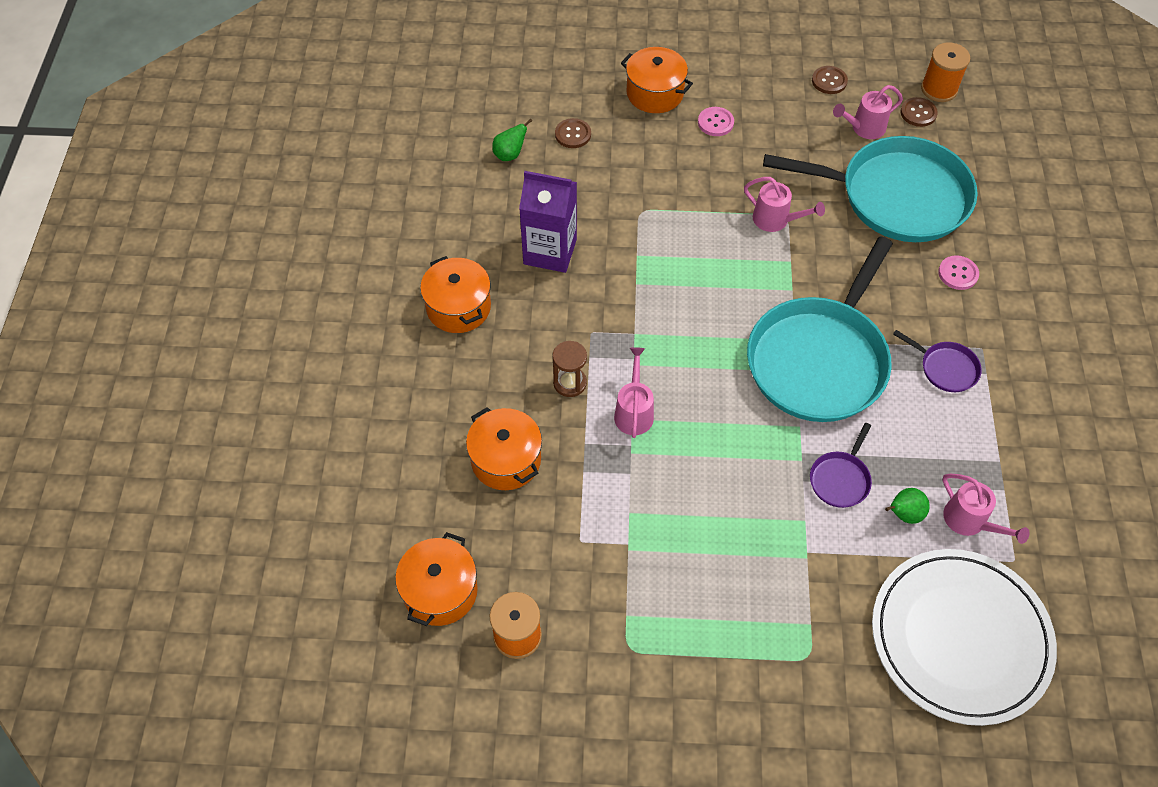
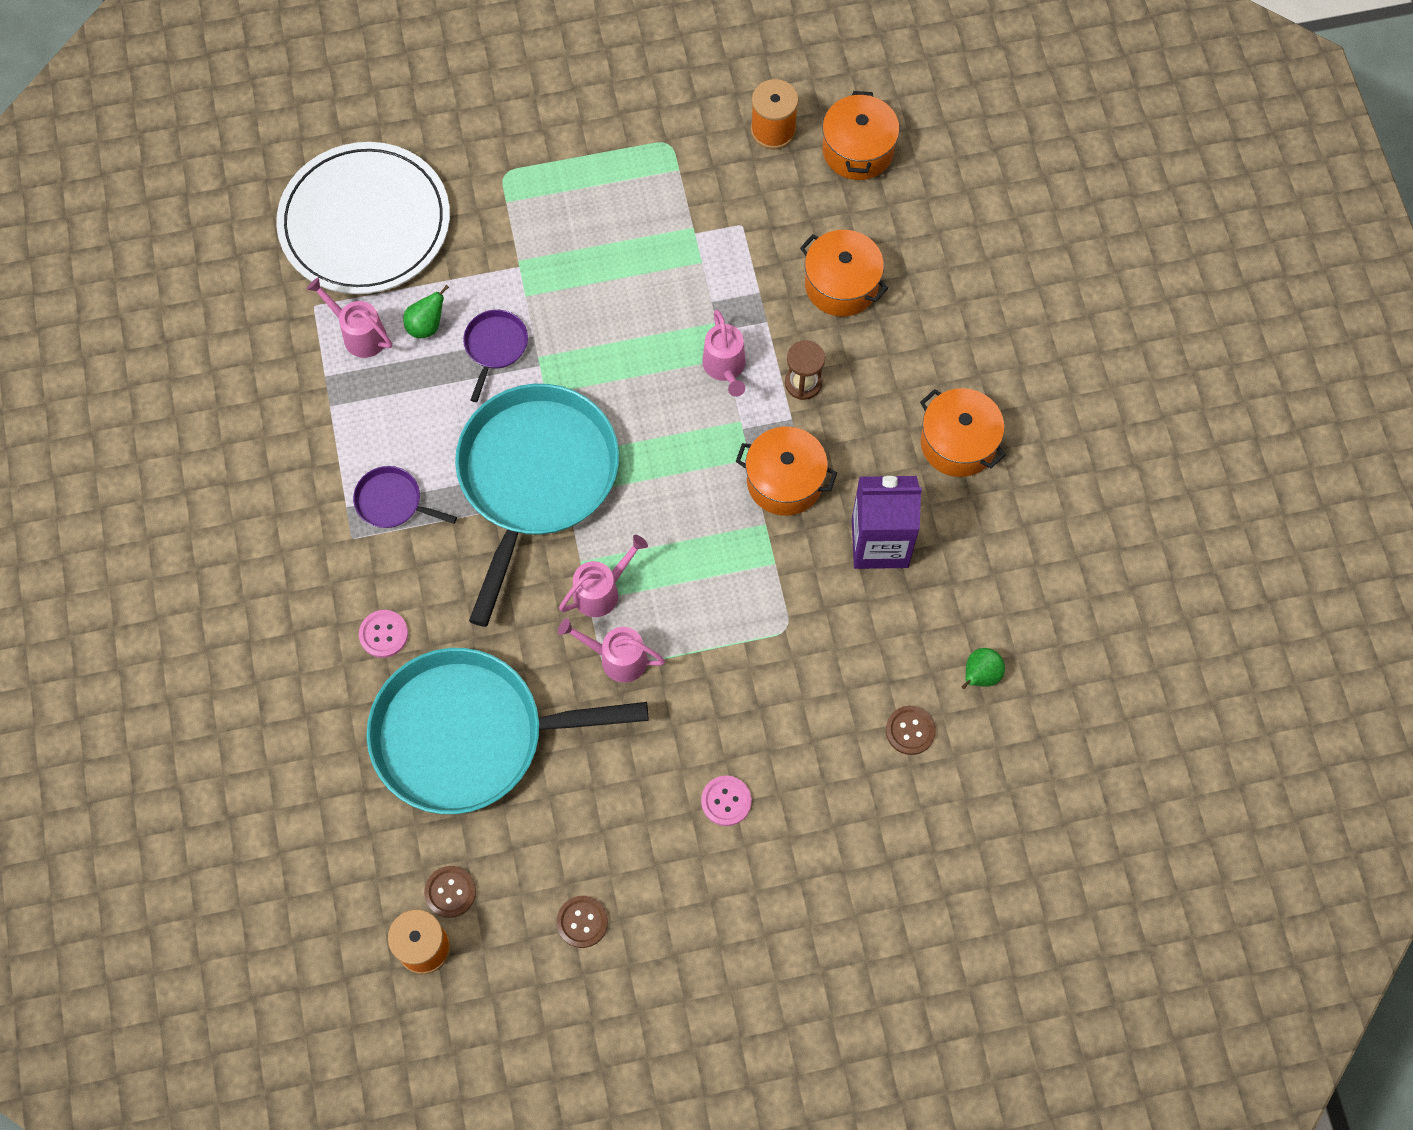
camera: 165 degrees right, 10 degrees up
orange pot [621,47,693,113] -> orange pot moved to [736,427,837,516]
pink watering can [833,85,903,139] -> pink watering can moved to [559,535,648,617]

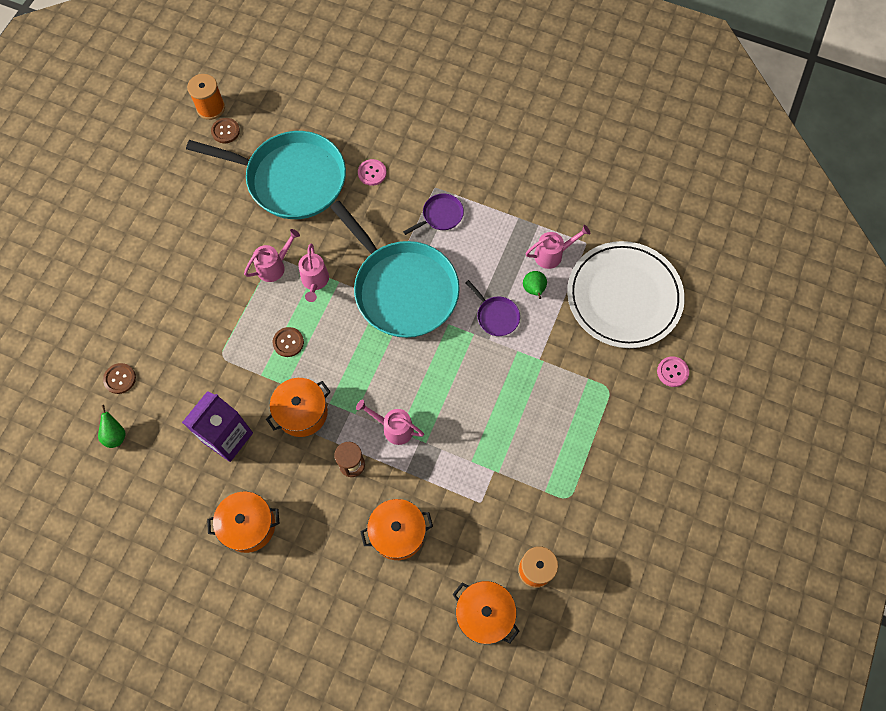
camera: 125 degrees right, 0 degrees up
turquoise pan [366,648,648,814] -> turquoise pan turned 75 degrees clockwise [186,131,346,219]
brown button [556,896,608,948] -> brown button moved to [273,327,304,357]
pink button [701,776,752,826] -> pink button moved to [657,356,689,387]

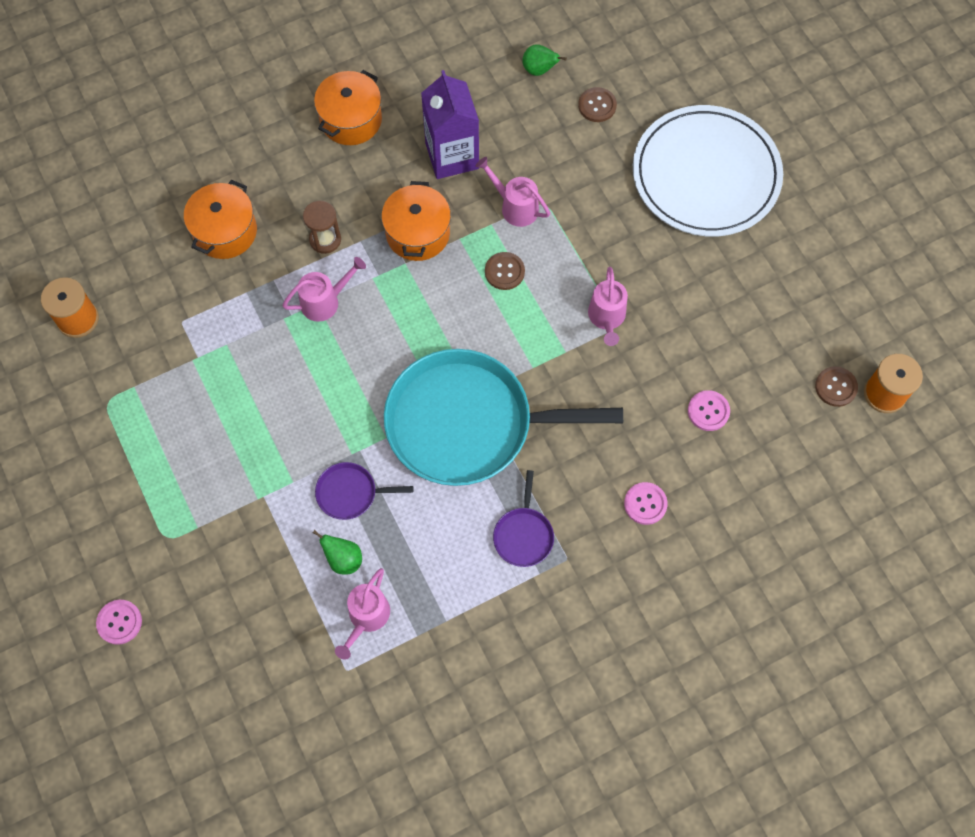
camera: 130 degrees right, 0 degrees up
turquoise pan [186,131,346,219] -> pink button [688,390,730,431]
pink watering can [298,244,329,302] -> pink watering can moved to [476,157,550,227]
orange pot [452,581,519,644] -> none
white plate [567,241,685,348] -> white plate moved to [633,105,783,237]

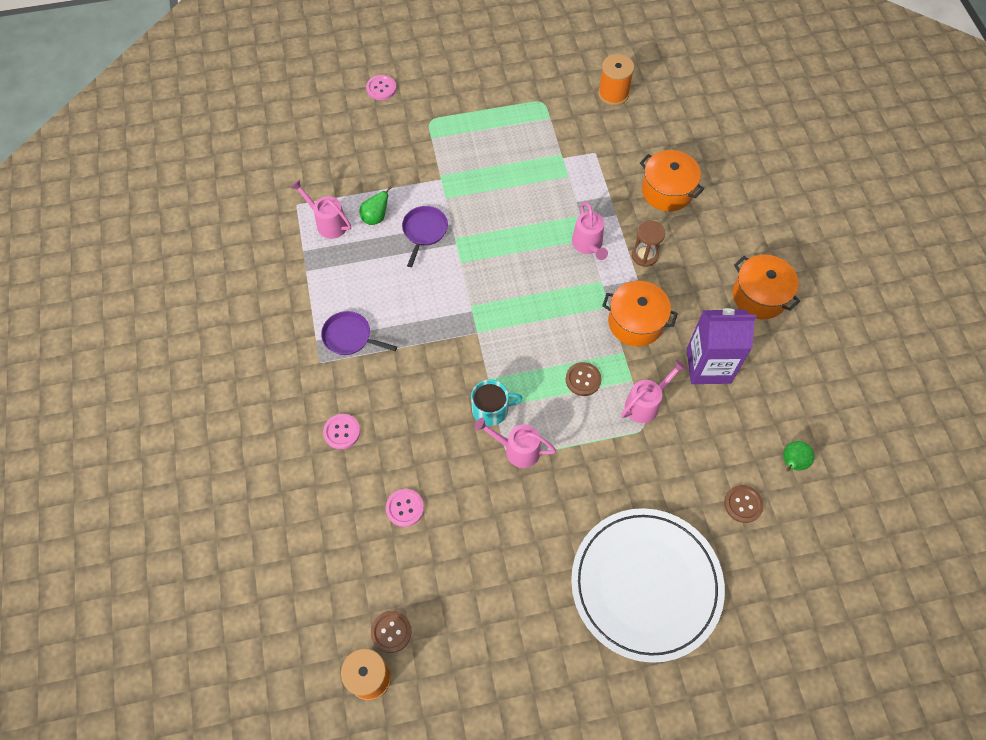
camera: 105 degrees right, 5 degrees down
turquoise pan [384,349,623,486] -> none
none -> turquoise mug [471,379,523,426]

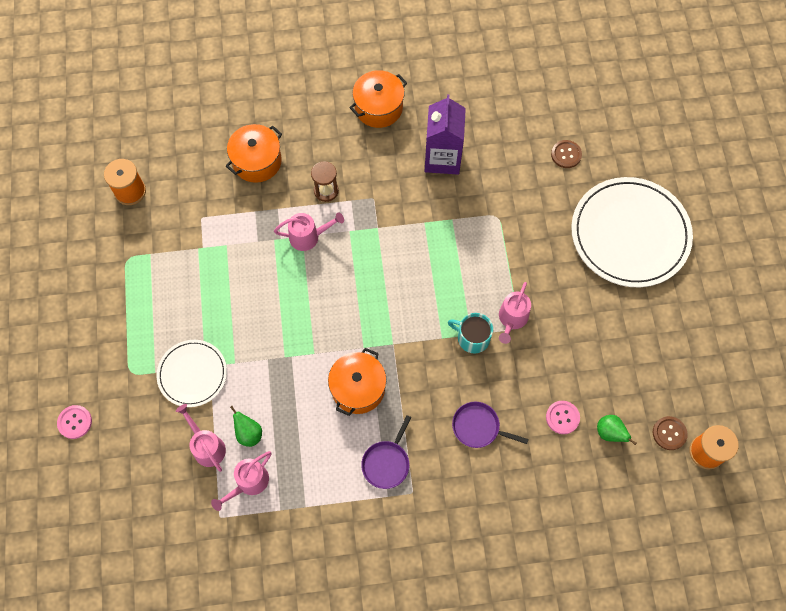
camera: 85 degrees left, 5 degrees up
pink button [323,414,360,449] -> none
purple pan [402,206,448,267] -> purple pan moved to [452,402,528,448]
turquoise mug [471,379,523,426] -> turquoise mug turned 60 degrees counterclockwise [448,313,493,354]
brown button [566,362,601,396] -> none
orange pot [602,281,678,346] -> orange pot moved to [328,348,387,416]
pink watering can [621,360,686,423] -> pink watering can moved to [176,404,226,472]
green pear [783,441,815,471] -> green pear moved to [597,415,636,445]
none -> white plate [157,340,227,407]

